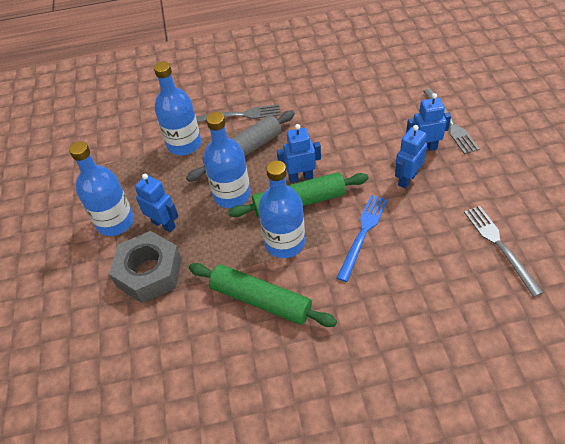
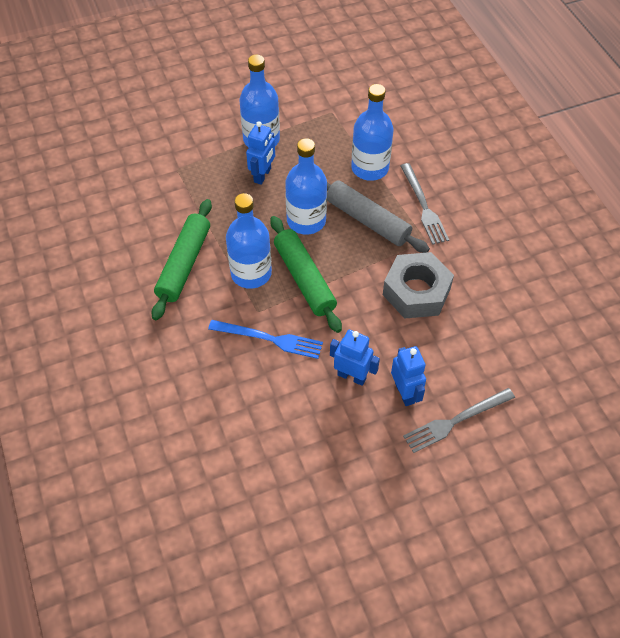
camera: 75 degrees right, 5 degrees up
grey nut [109,231,182,303] -> grey nut moved to [383,252,454,319]
blue robot [277,124,321,183] -> none
grey fork [464,206,544,297] -> none

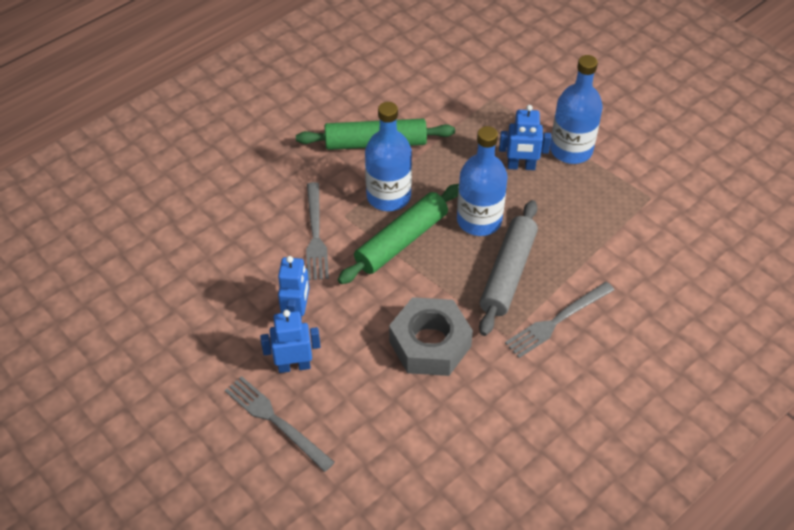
camera: 70 degrees right, 5 degrees down
blue fork [208,320,323,359] -> grey fork [306,182,329,280]
blue bottle [351,84,393,181] -> none
blue robot [391,346,426,406] -> blue robot turned 150 degrees counterclockwise [260,310,320,373]

